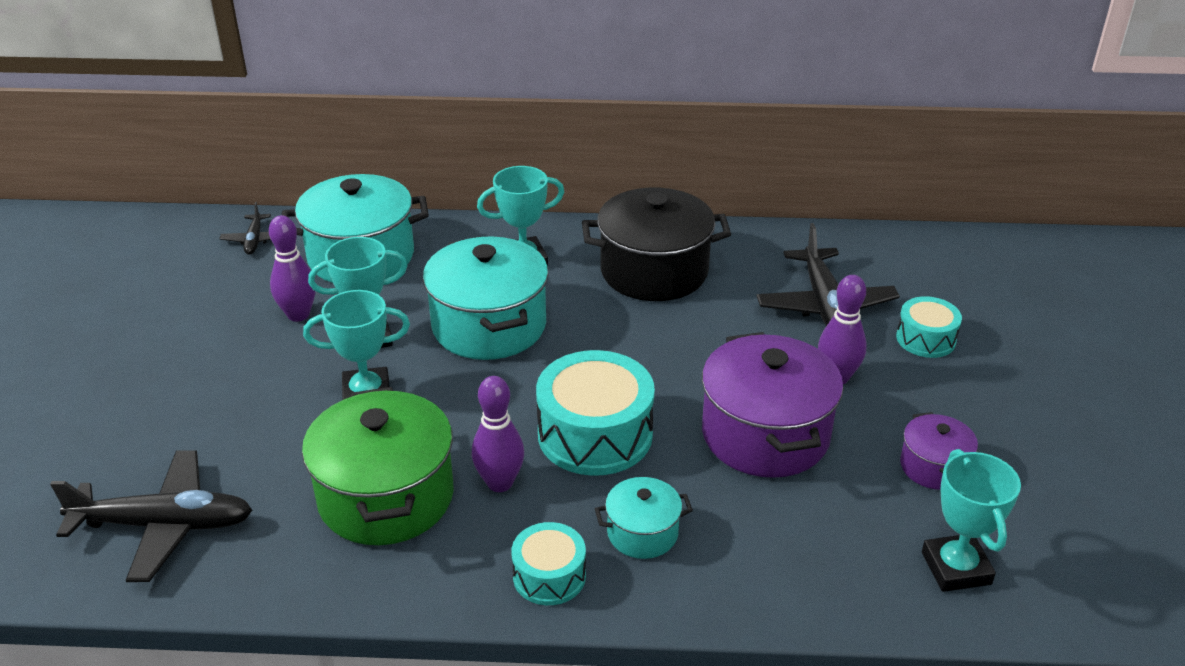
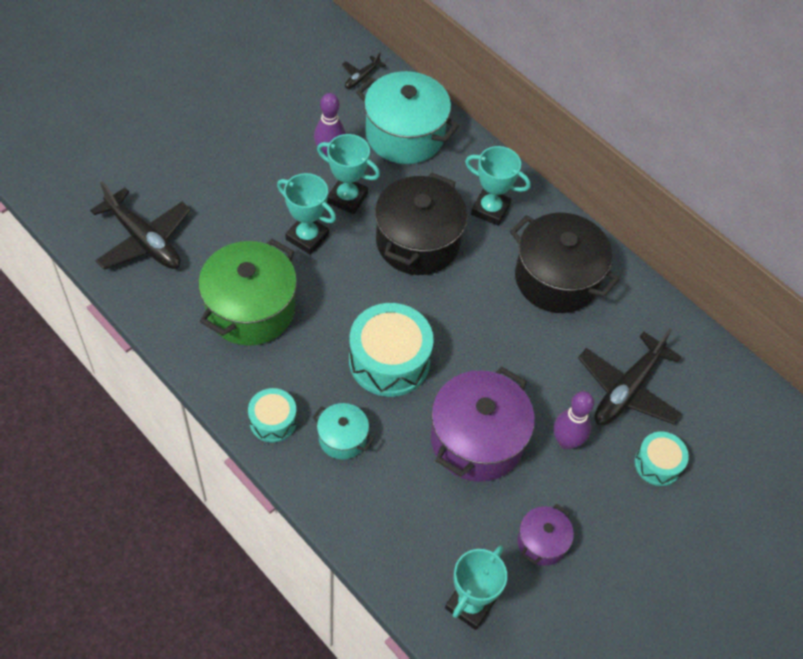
camera: 40 degrees right, 20 degrees up
turquoise pot [423,236,549,360] -> black pot [375,173,468,275]
purple bowling pin [472,376,524,492] -> none

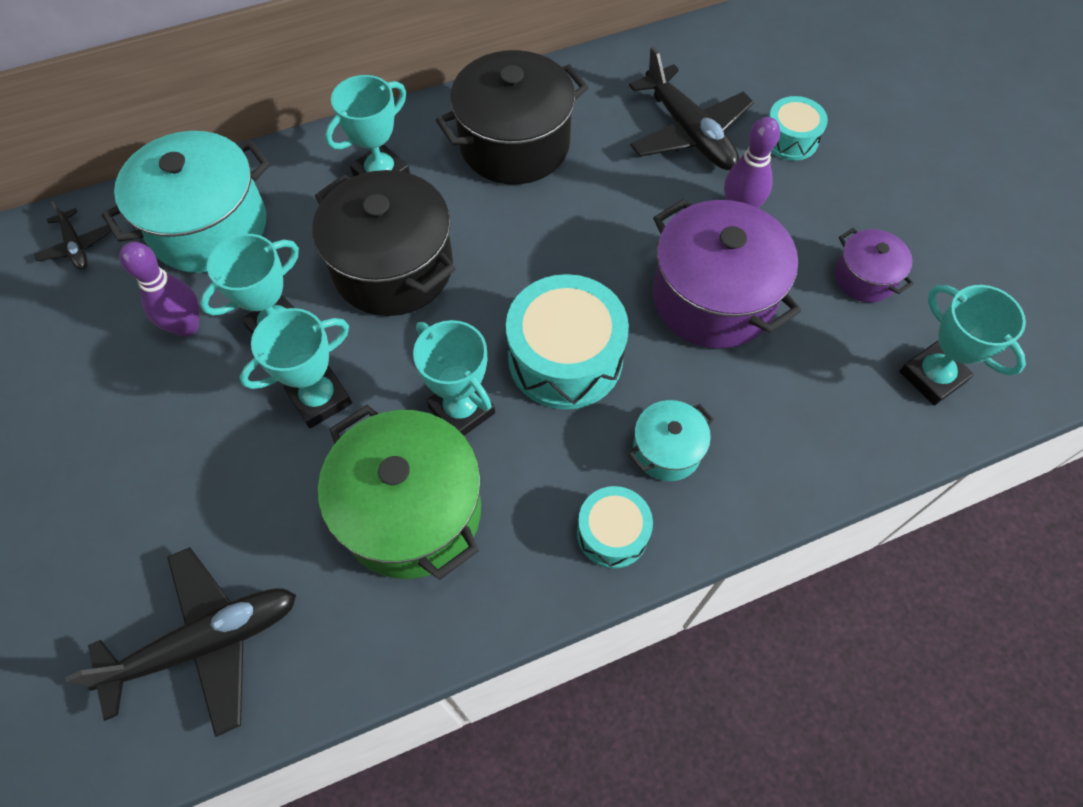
camera: 65 degrees left, 5 degrees up
none -> turquoise trophy [413,320,495,436]

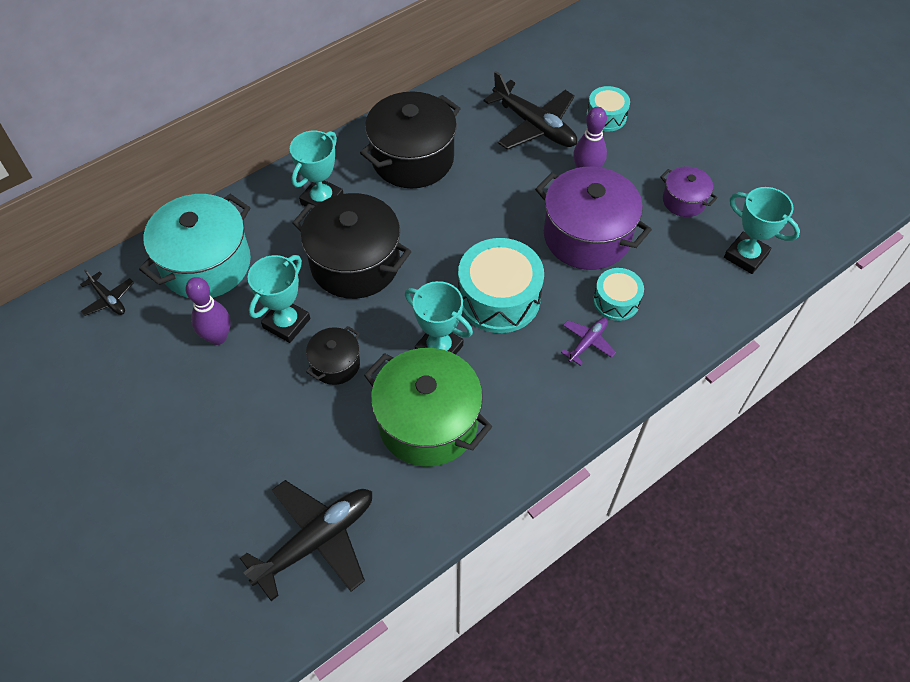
camera: 15 degrees left, 5 degrees down
turquoise trophy [239,308,352,428] -> black pot [306,326,360,385]
turquoise drum [577,486,653,569] -> turquoise drum moved to [593,268,644,321]
turquoise pot [628,400,714,481] -> purple plane [561,318,616,366]

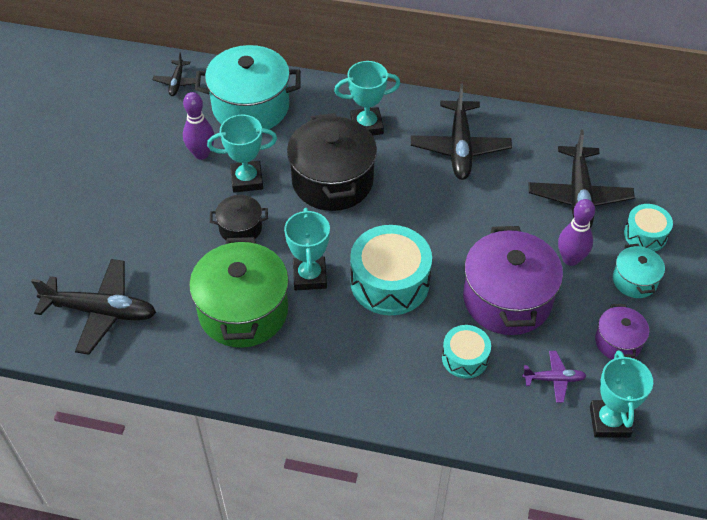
camera: 50 degrees right, 5 degrees down
black pot [360,92,461,189] -> black plane [411,84,512,180]
purple plane [561,318,616,366] -> purple plane moved to [522,351,587,403]
none -> turquoise pot [613,244,665,298]

